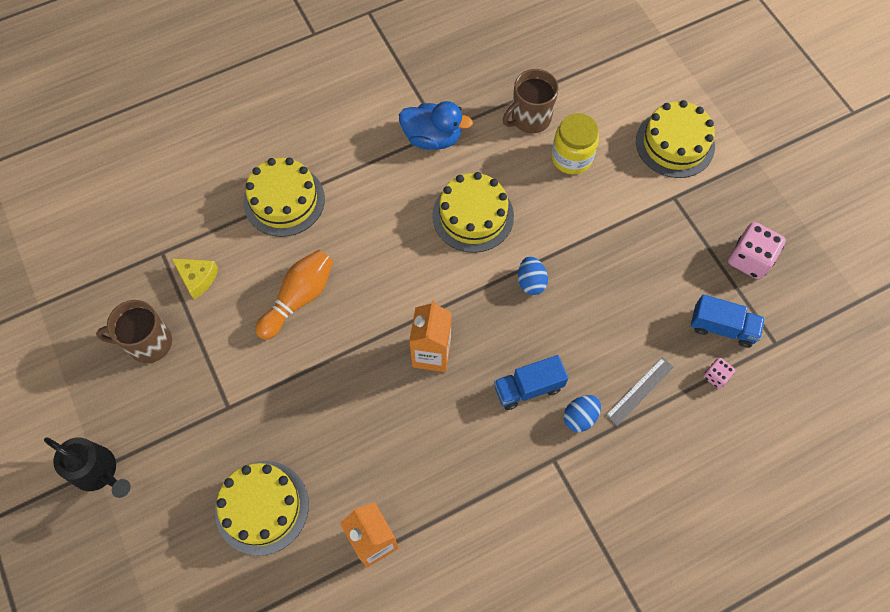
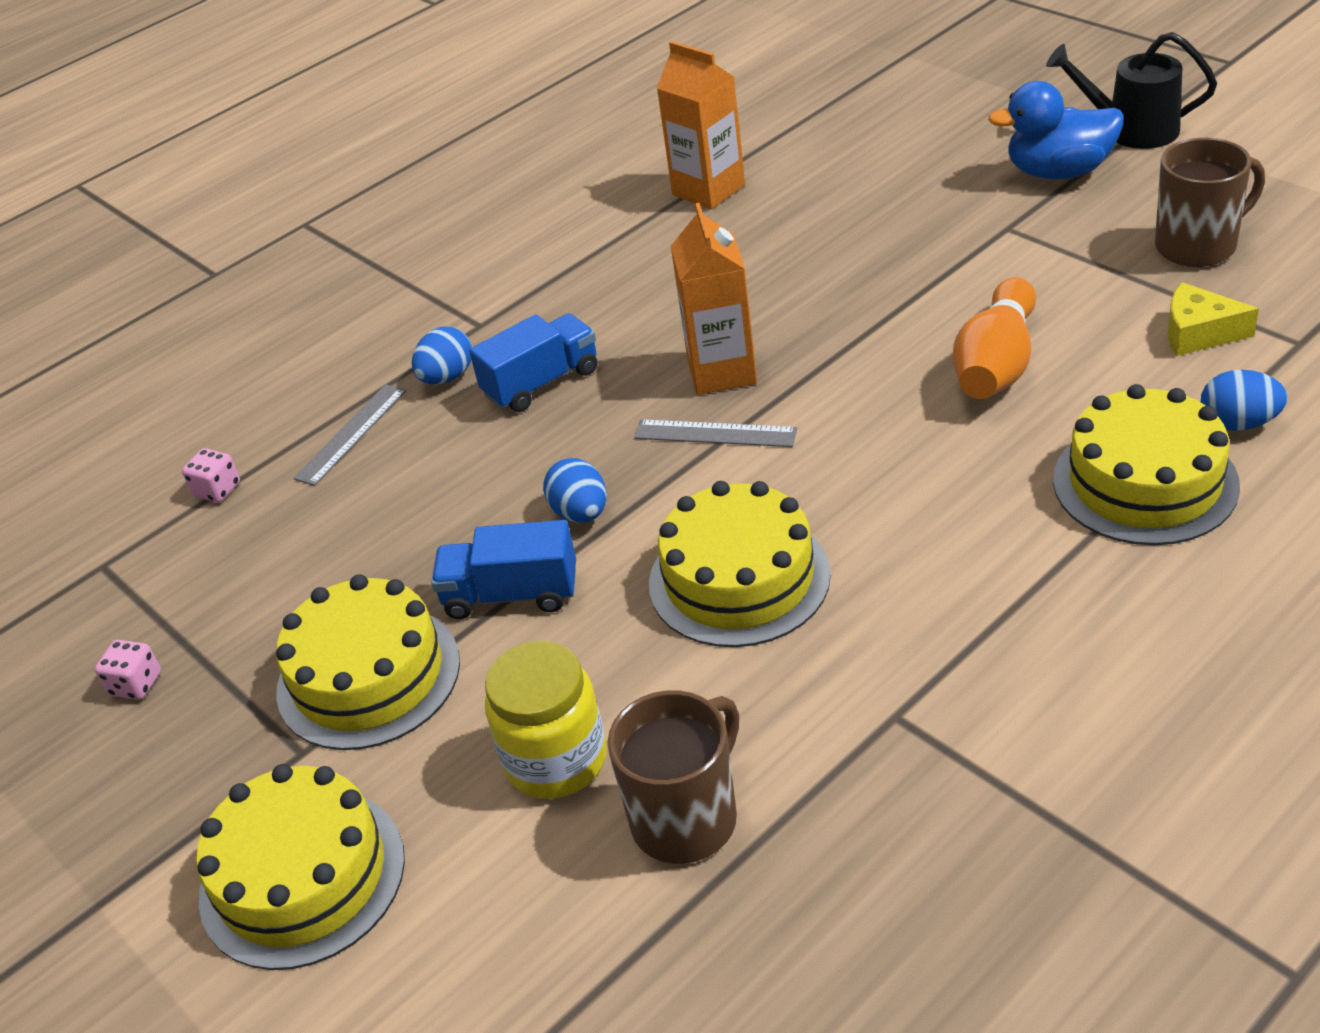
camera: 170 degrees right, 25 degrees down
yellow cake [215,461,309,556] -> yellow cake moved to [276,574,460,750]
blue duck [399,101,473,150] -> blue duck moved to [988,81,1124,179]
blue truck [691,294,765,348] -> blue truck moved to [431,520,576,619]
pink dice [728,222,786,279] -> pink dice [95,640,161,700], size x0.52
none -> grey ruler [634,419,797,447]
none -> blue egg [1201,370,1288,431]

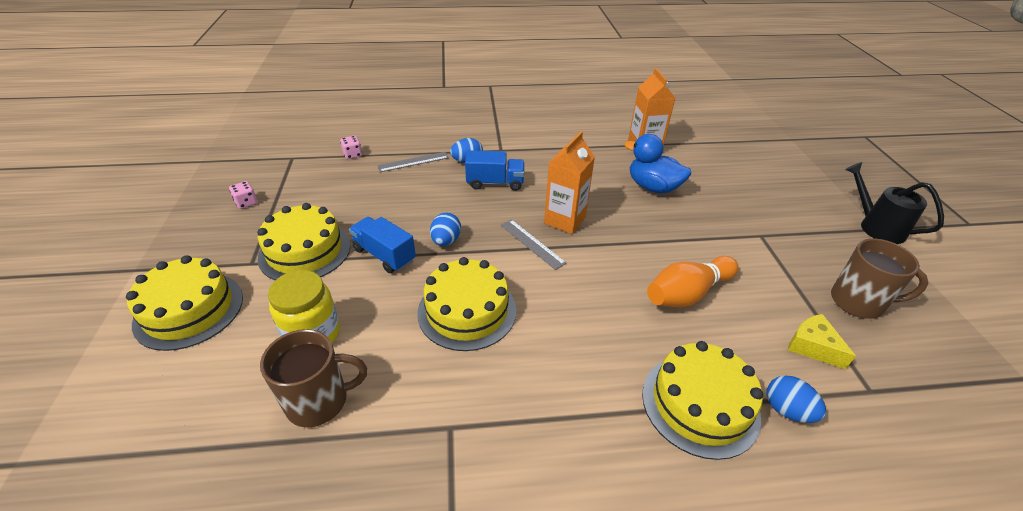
camera: 30 degrees right, 0 degrees up
blue duck [988,81,1124,179] -> blue duck moved to [624,134,691,193]

